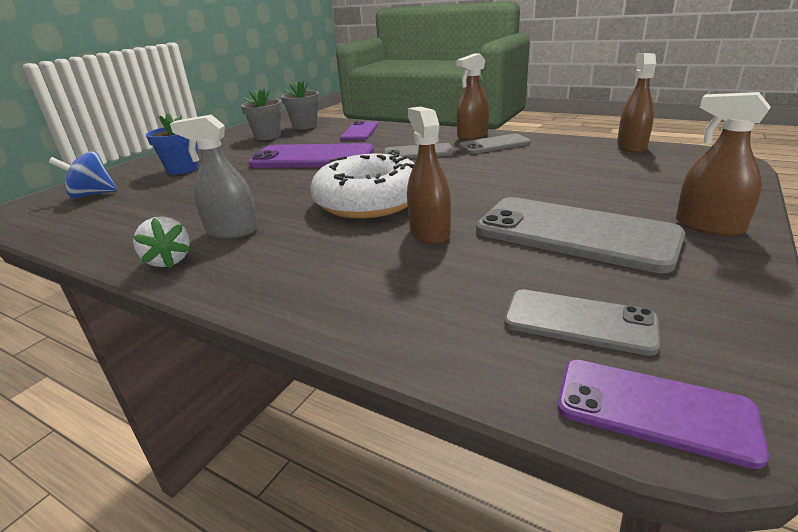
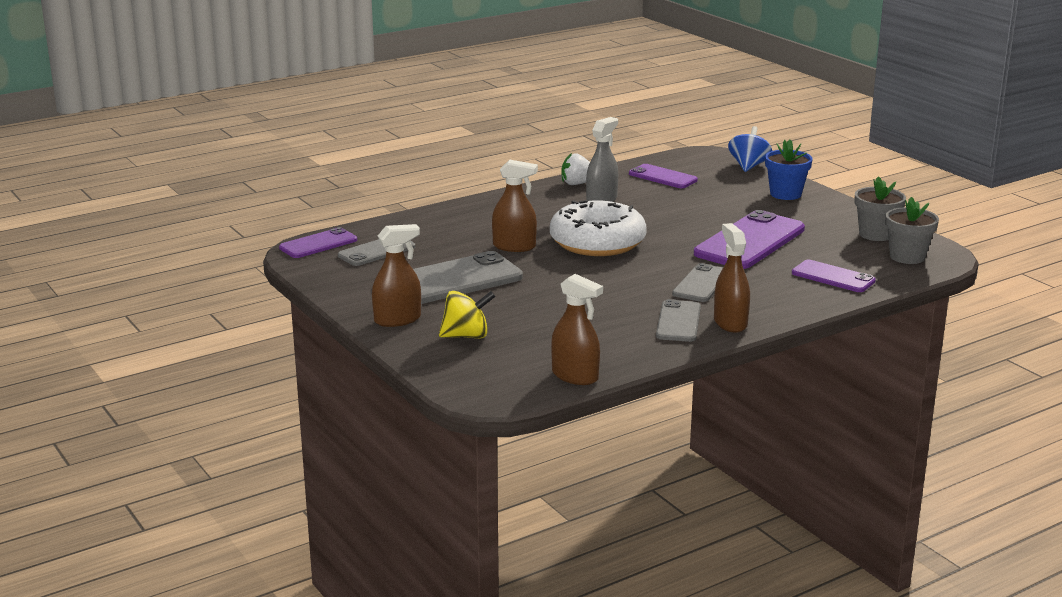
camera: 115 degrees right, 5 degrees down
none -> yellow spinning top [439,291,496,338]
none -> purple phone [629,164,698,188]

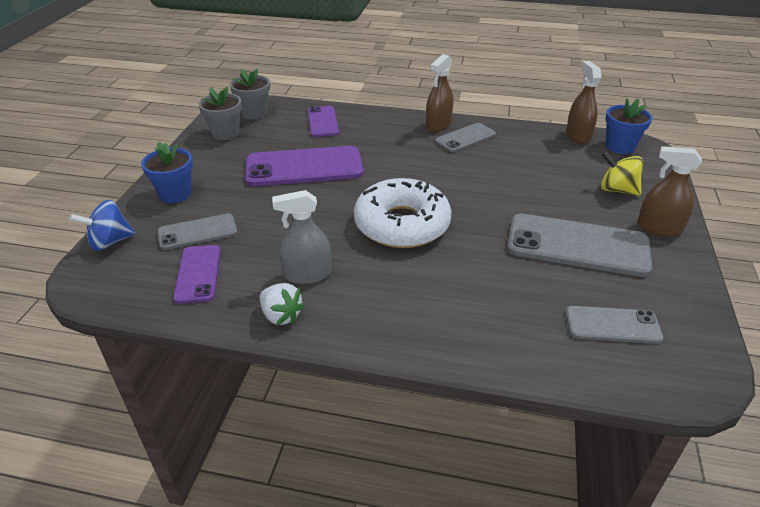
camera: 135 degrees left, 15 degrees up
purple phone [279,227,357,258] -> none
brown spray bottle [492,160,538,252] -> none
grey phone [672,263,723,302] -> grey phone moved to [158,213,237,250]
none -> blue flower pot [605,98,652,154]

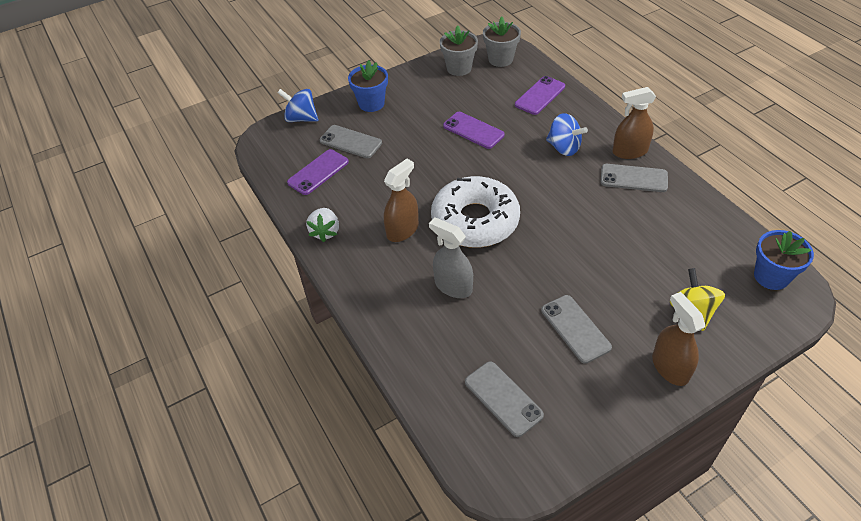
camera: 50 degrees right, 10 degrees up
purple phone [245,146,363,186] -> purple phone [443,112,505,149], size x0.57
grey spray bottle [272,190,331,284] -> grey spray bottle moved to [429,217,473,298]
grey phone [507,213,653,277] -> grey phone [541,295,612,364], size x0.57
brown spray bottle [566,61,602,144] -> brown spray bottle moved to [384,159,419,242]
none -> blue spinning top [546,113,588,156]

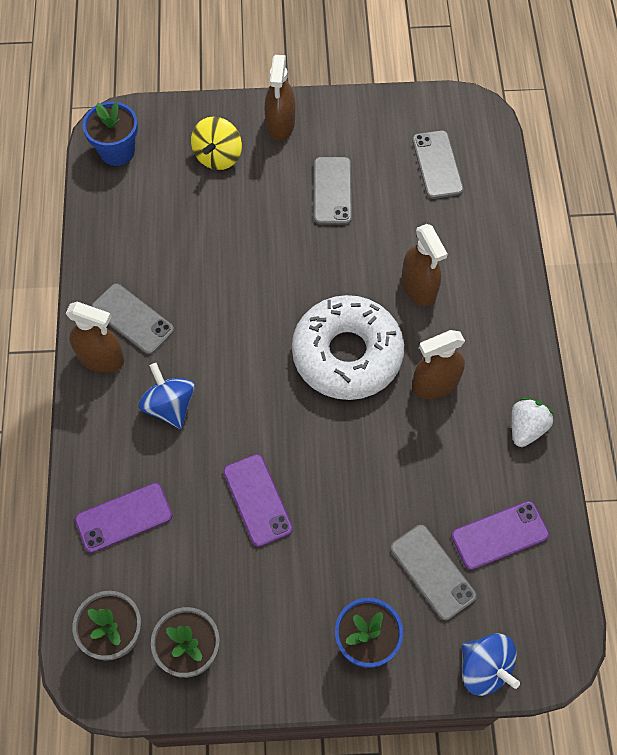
camera: 155 degrees left, 15 degrees up
grey spray bottle [429,217,473,298] -> brown spray bottle [402,224,448,306]

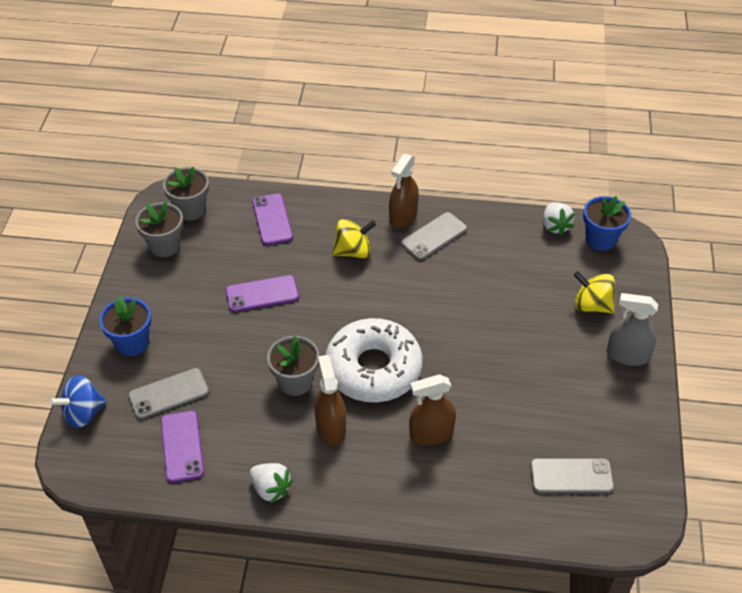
camera: 100 degrees right, 15 degrees down
blue spinning top [138,363,195,429] -> yellow spinning top [332,219,376,258]
brown spray bottle [264,55,295,141] -> grey spray bottle [607,293,658,366]
grey phone [314,157,352,225] -> none
none -> grey flower pot [267,336,319,396]
none -> white strawberry [543,203,575,236]

